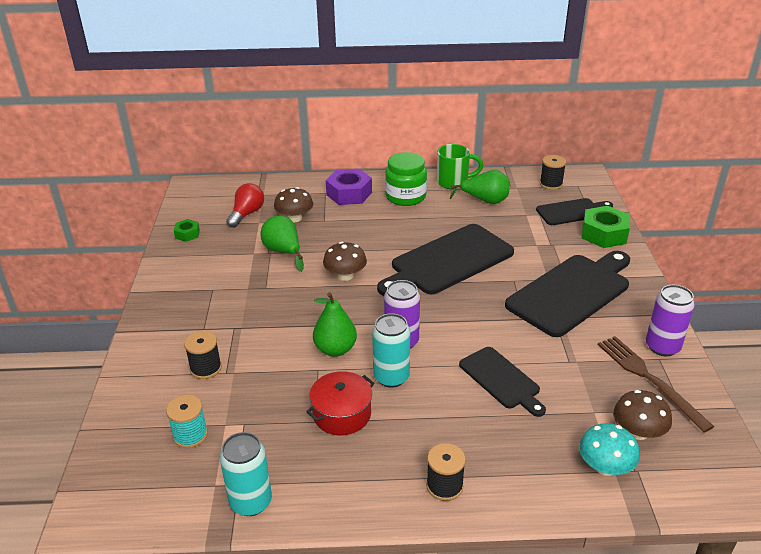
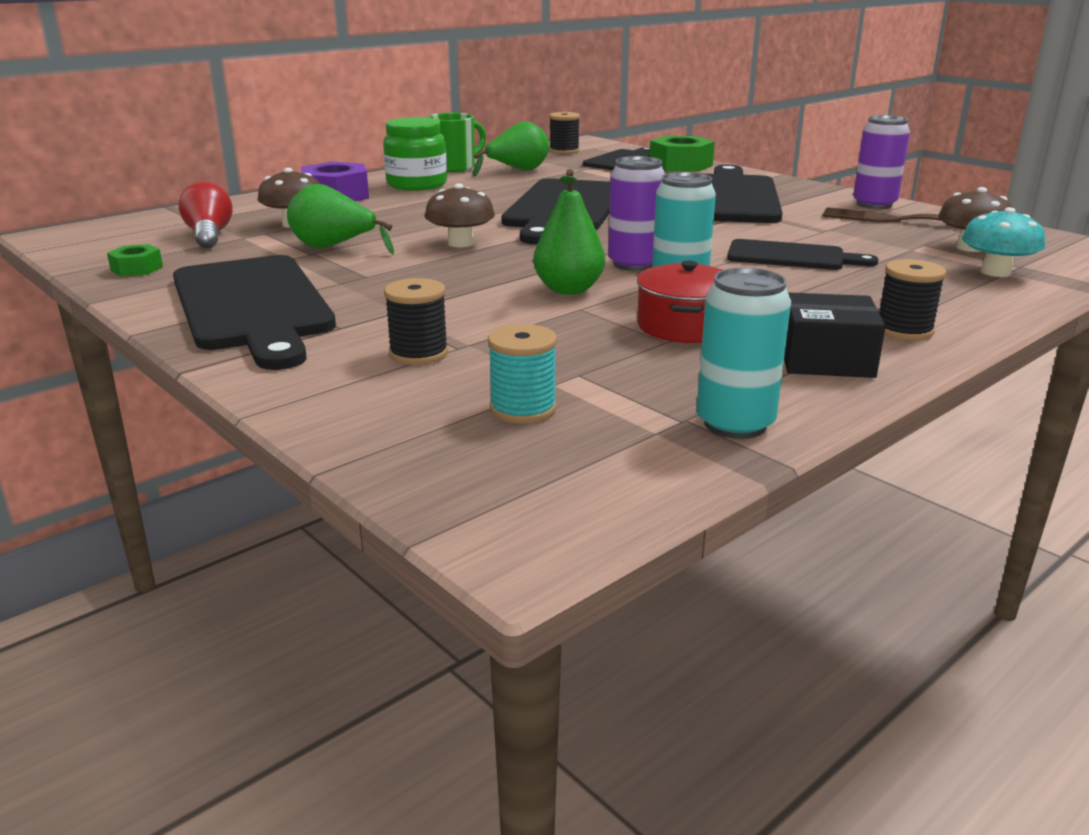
camera: 40 degrees left, 10 degrees down
none -> black cutting board [173,255,336,370]
none -> black box [784,292,886,378]

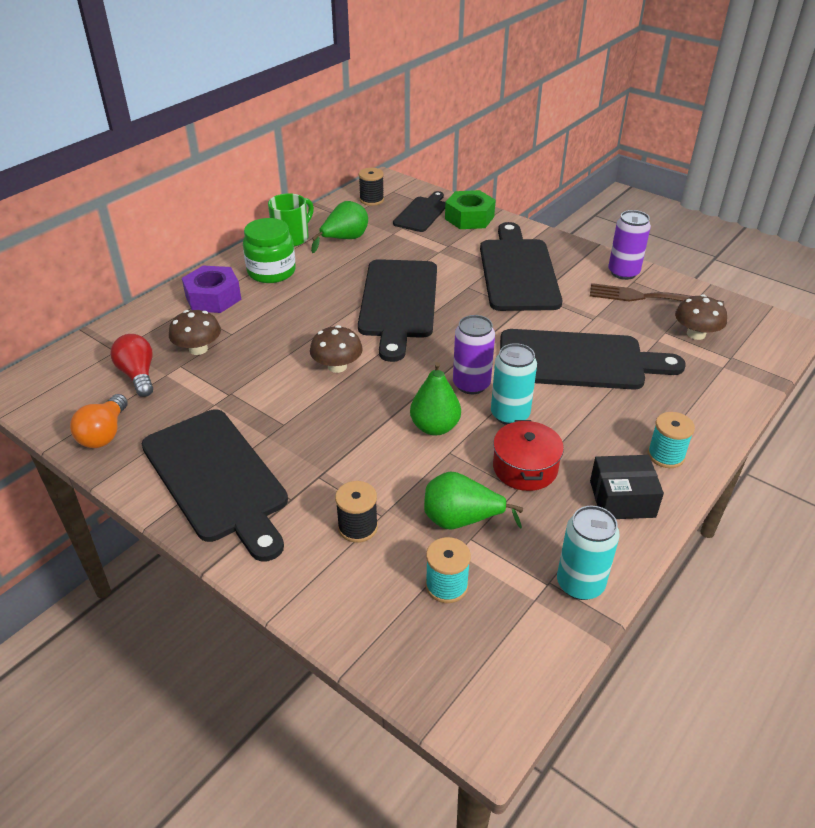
camera: 10 degrees left, 15 degrees up
green nut [107,244,163,277] -> orange light bulb [70,394,128,448]
green pear [287,184,394,254] -> green pear moved to [424,471,523,529]
black cutting board [727,239,879,270] -> black cutting board [500,329,686,390], size x1.77
black spool [879,259,946,341] -> turquoise spool [648,412,695,468]
turquoise mushroom [962,207,1045,277] -> none

